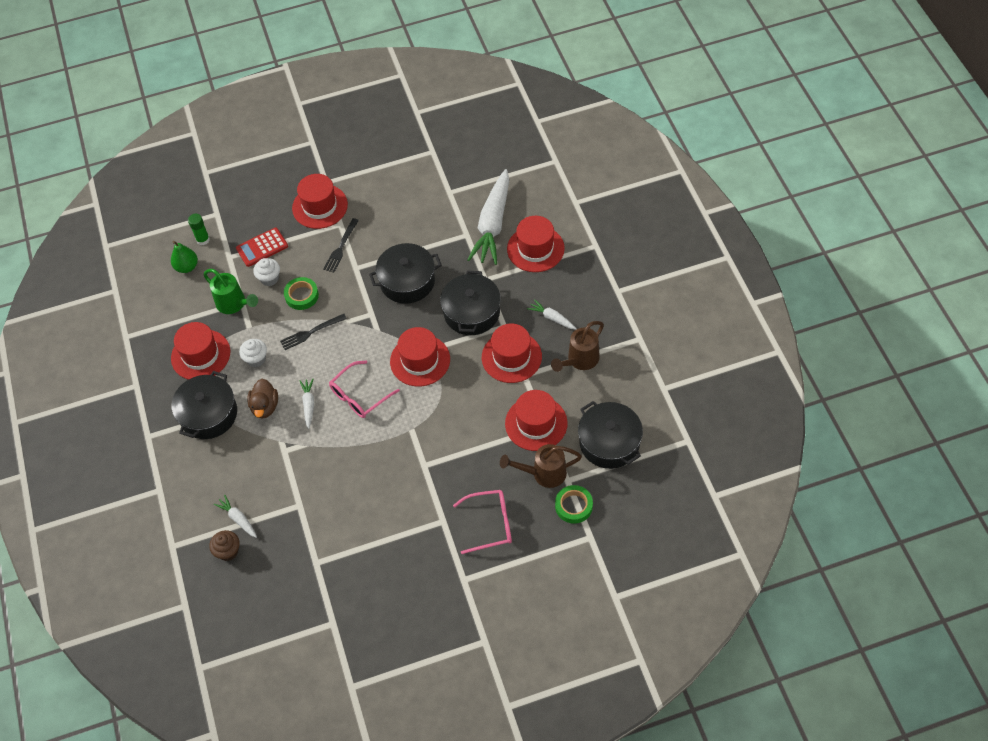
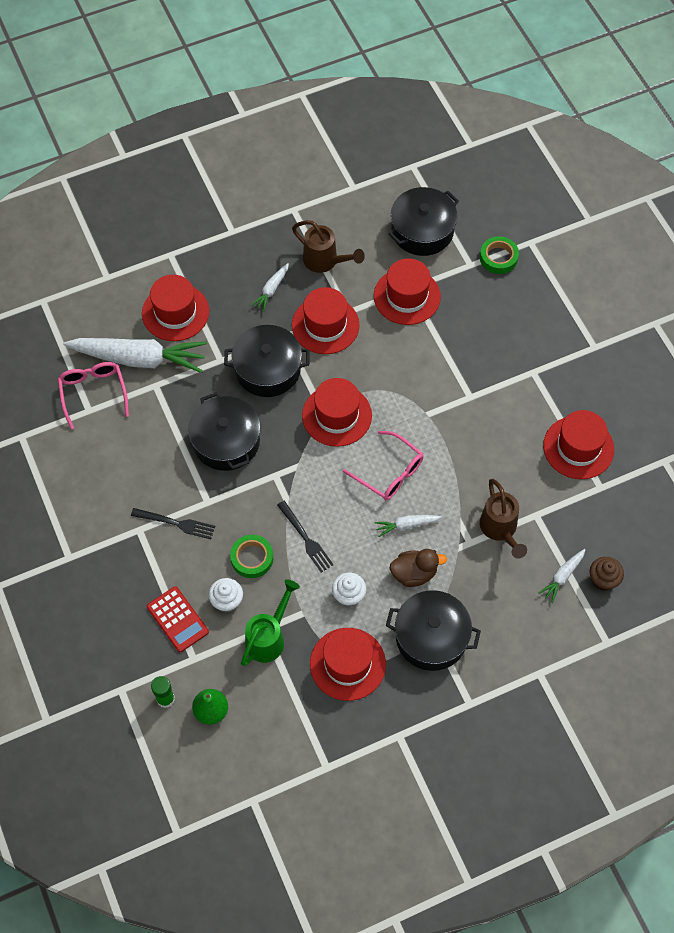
camera: 100 degrees left, 5 degrees up
red hat [292,174,348,229] -> red hat moved to [543,410,614,479]
pink glasses [453,490,512,554] -> pink glasses moved to [58,362,129,430]
brown watering can [500,444,582,488] -> brown watering can moved to [480,479,527,559]

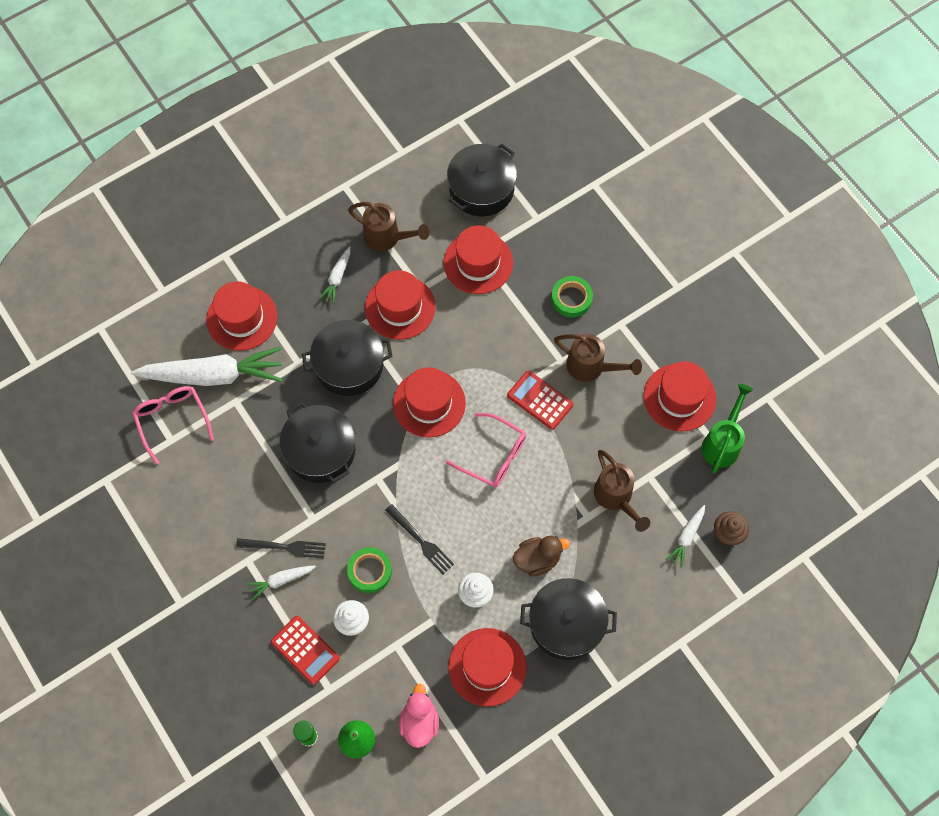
camera: 10 degrees left, 5 degrees up
green watering can [241,580,300,666] -> green watering can moved to [702,384,753,473]
white carrot [375,515,442,537] -> white carrot moved to [246,566,316,600]
green tape [480,236,519,274] -> green tape moved to [551,276,593,318]
none -> pink duck [399,683,439,748]
none -> red calculator [507,371,573,430]
none -> brown watering can [554,334,642,382]

